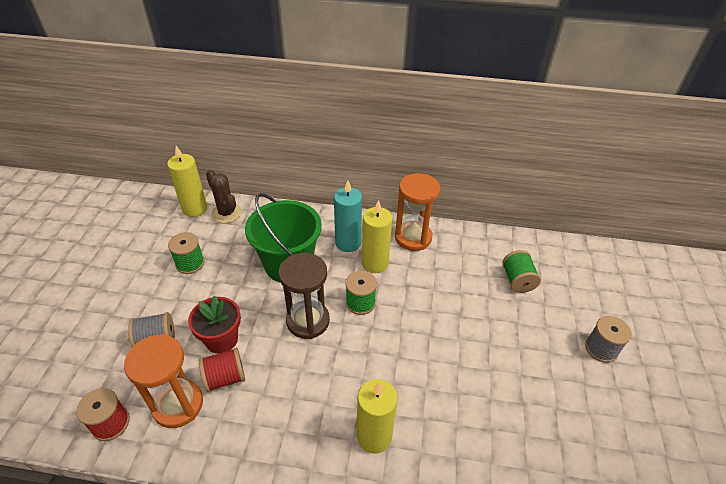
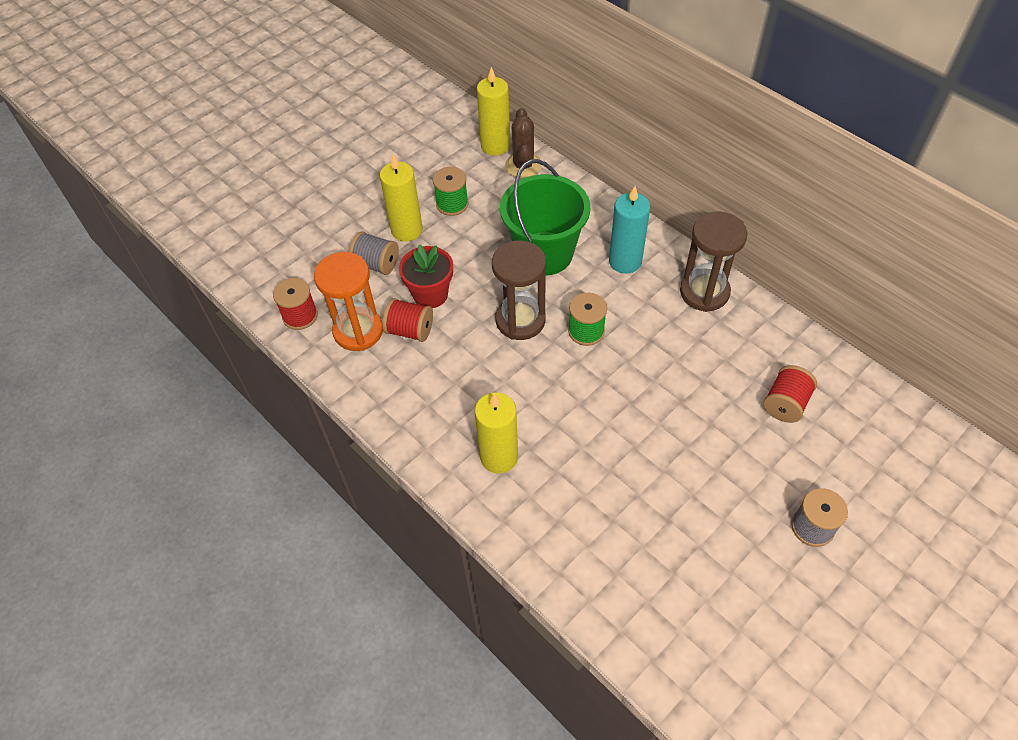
camera: 40 degrees right, 10 degrees up
yellow candle [362,200,392,273] -> yellow candle moved to [380,154,423,242]
orange hourglass [395,173,440,251] -> brown hourglass [680,211,748,312]
green spool [502,250,541,293] -> red spool [763,365,817,423]

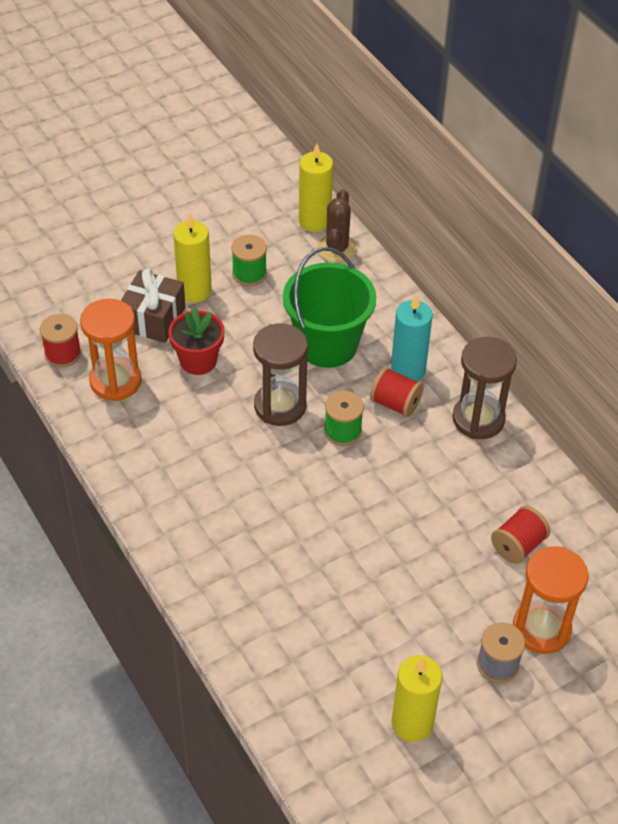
camera: 10 degrees right, 5 degrees down
grey spool [349,232,399,275] -> brown gift [121,268,185,343]
red spool [383,298,433,342] -> red spool moved to [370,367,424,417]
yellow candle [475,392,518,473] -> yellow candle moved to [391,655,442,742]
none -> orange hourglass [513,546,589,654]

